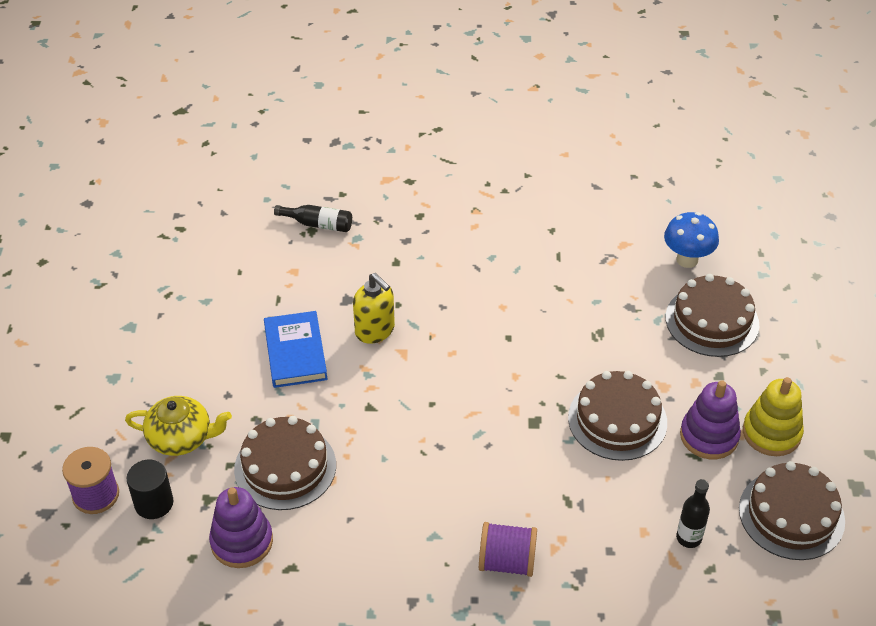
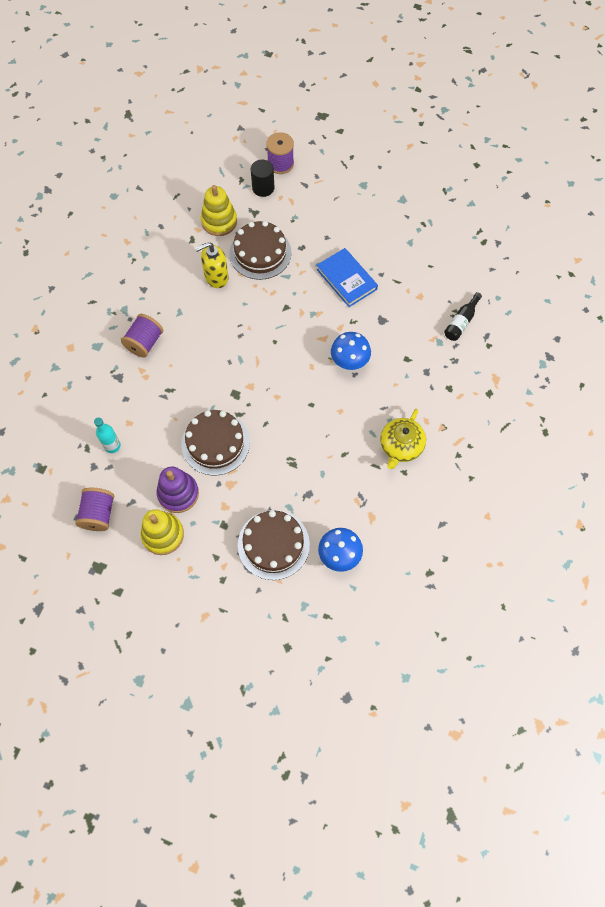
camera: 110 degrees right, 20 degrees up
yellow teapot [125,396,232,456] -> yellow teapot moved to [380,409,426,469]
purple stacking toy [209,487,273,568] -> yellow stacking toy [201,185,237,236]
blue book [264,311,328,388] -> blue book turned 45 degrees clockwise [317,248,378,307]
yellow soap dispenser [353,273,395,344] -> yellow soap dispenser moved to [195,242,229,288]
black bottle [676,479,710,548] -> turquoise bottle [94,417,121,453]
brown cake [739,461,845,560] -> purple spool [75,488,114,531]
none -> blue mushroom [331,332,371,370]

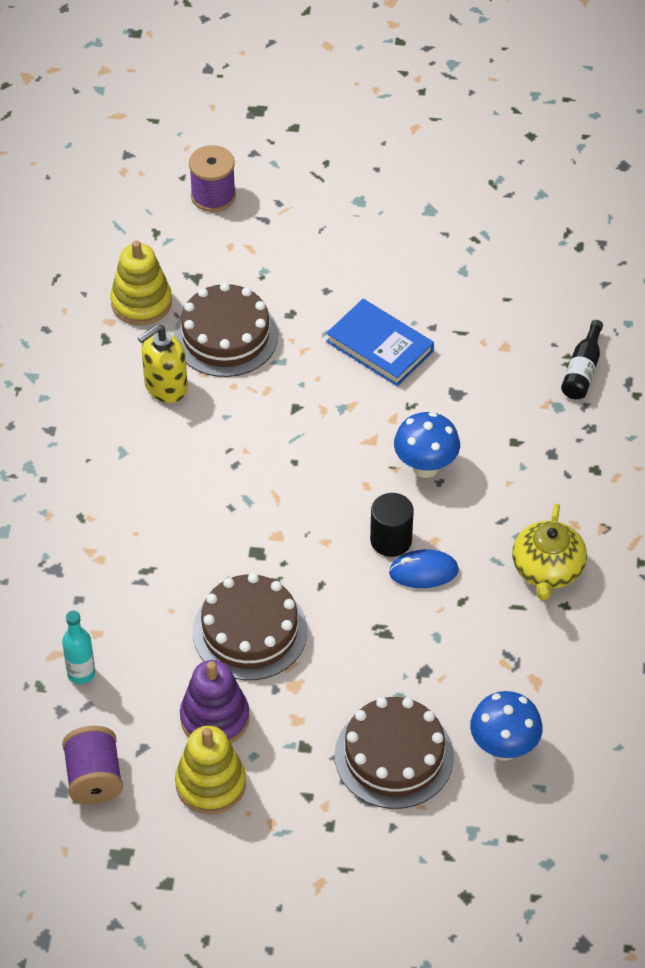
camera: 15 degrees left, 15 degrees down
purple spool [121,314,163,358] -> none
black cylinder [251,160,274,197] -> black cylinder moved to [370,493,414,557]
none -> blue mouse [389,550,459,588]

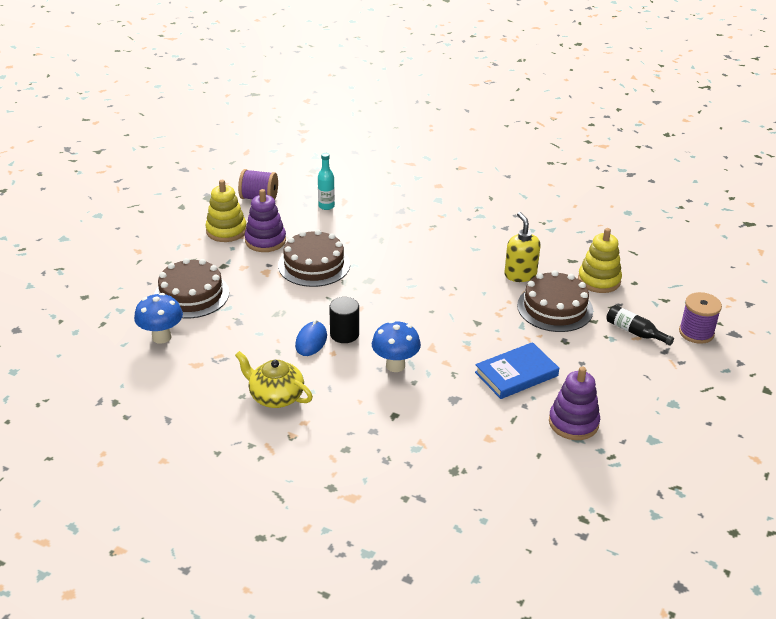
camera: 110 degrees right, 15 degrees down
black bottle [561,320,603,399] -> black bottle moved to [606,305,674,346]
none -> purple stacking toy [549,367,600,440]

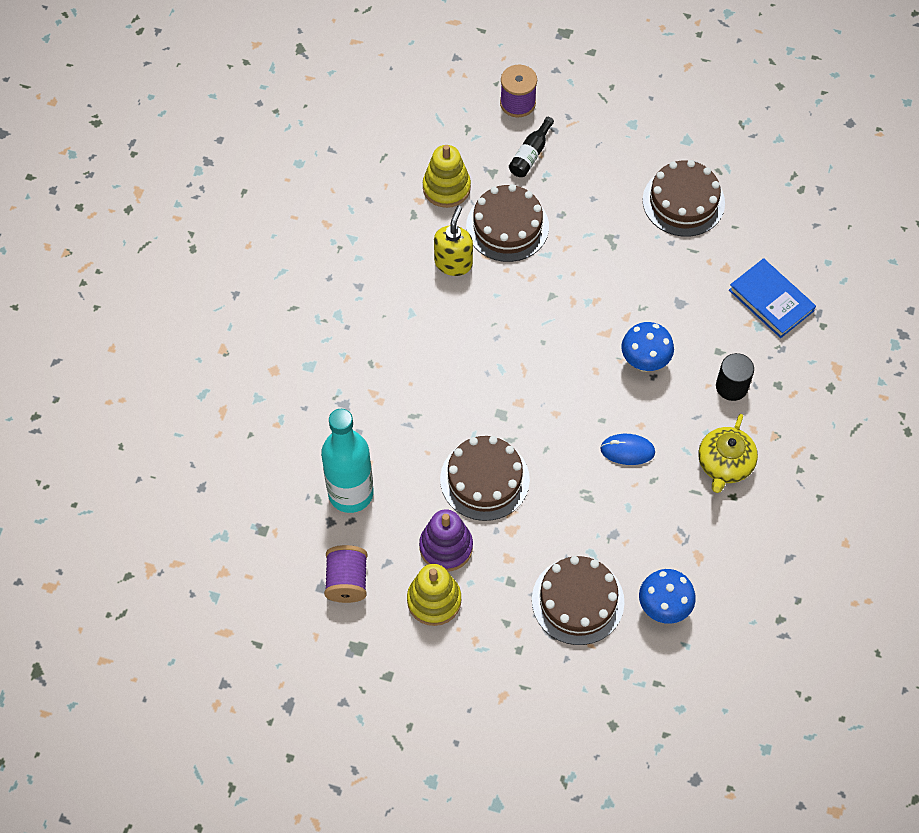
camera: 100 degrees left, 25 degrees up
turquoise bottle [318,153,335,210] -> turquoise bottle [321,409,374,513], size x2.09
black cylinder [329,297,359,343] -> black cylinder moved to [716,353,754,401]
blue book [475,342,559,399] -> blue book moved to [729,258,816,338]
yellow soap dispenser [504,212,540,282] -> yellow soap dispenser turned 135 degrees clockwise [434,206,473,276]
purple stacking toy [549,367,600,440] -> brown cake [643,160,725,237]

